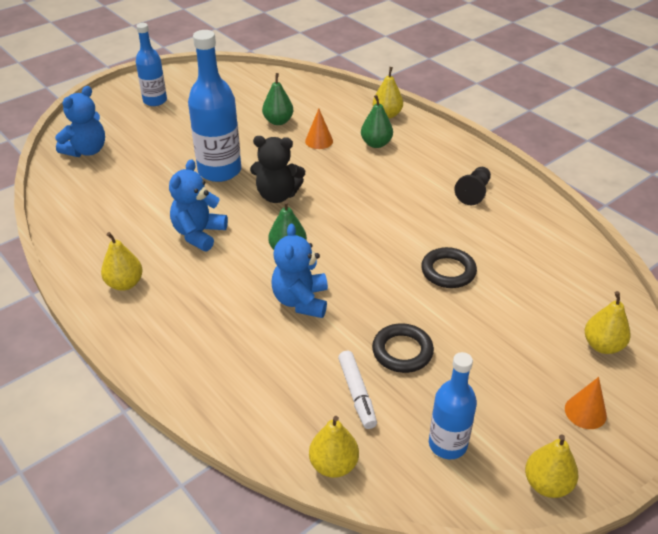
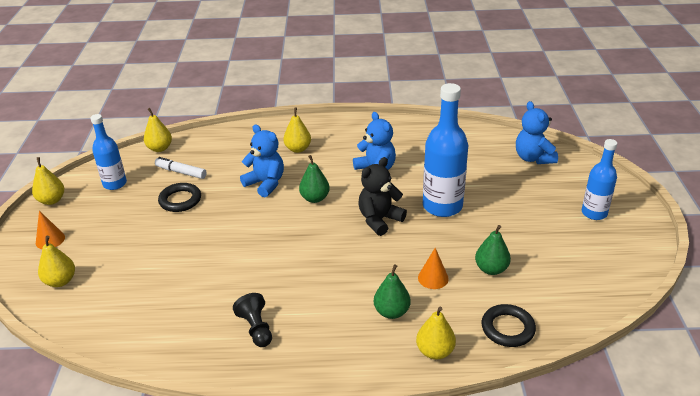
camera: 130 degrees right, 5 degrees down
yellow pear [101,232,143,291] -> yellow pear moved to [283,108,311,153]
black ring [421,247,477,288] -> black ring moved to [482,304,536,347]

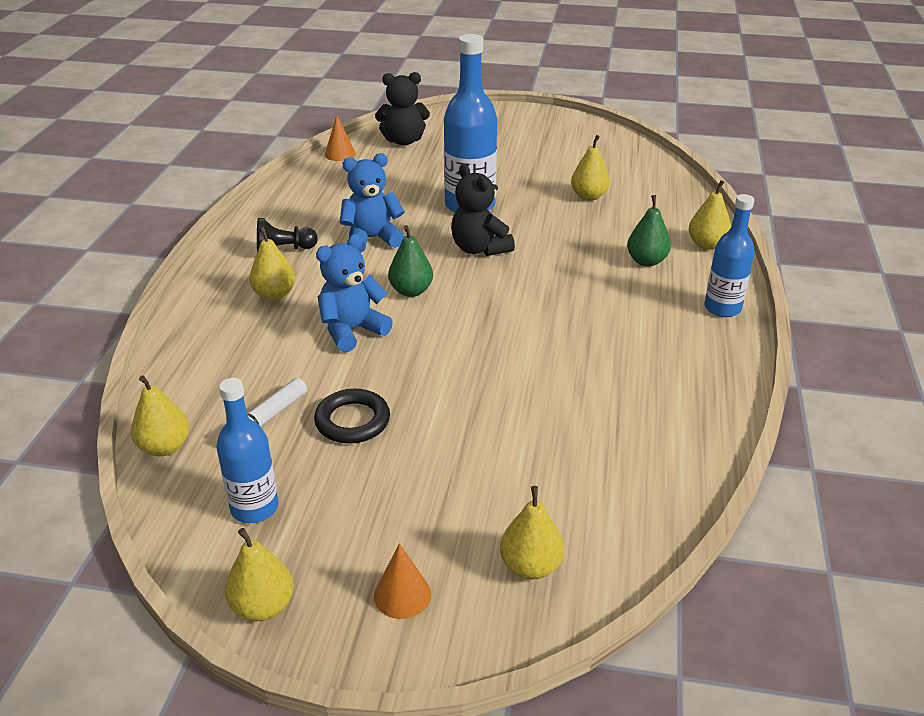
camera: 80 degrees left, 0 degrees up
black pawn [233,293,272,347] -> black pawn moved to [257,218,318,252]
orange cone [418,248,449,289] -> orange cone moved to [325,115,356,161]
green pear [475,225,511,275] -> yellow pear [571,135,610,200]
black ring [482,304,536,347] -> none
blue teddy bear [516,101,558,164] -> black teddy bear [375,72,430,146]
blue bottle [582,139,617,220] -> blue bottle moved to [705,194,755,317]

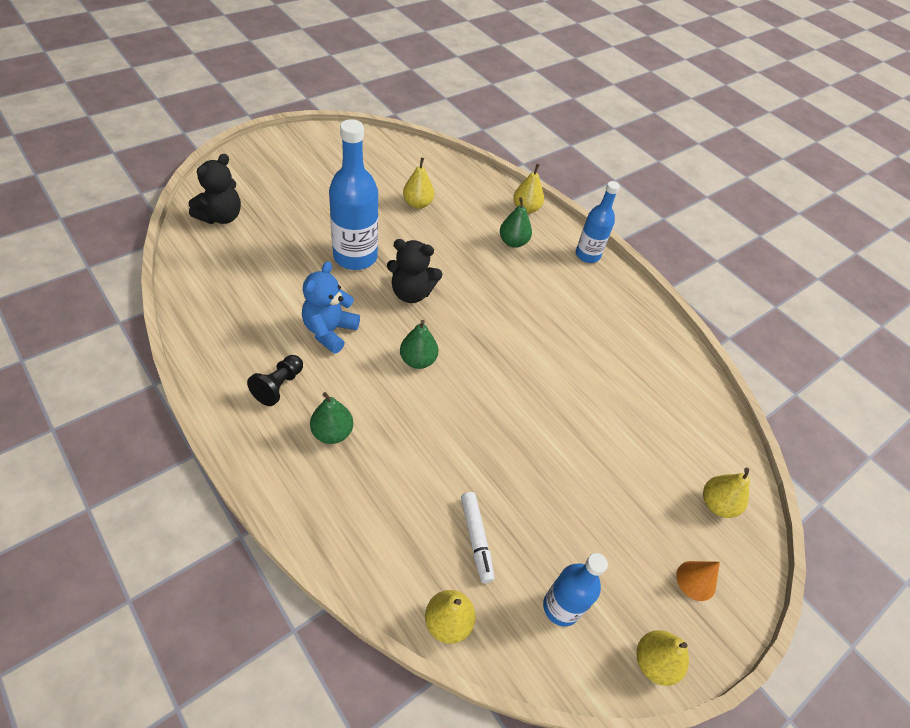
camera: 55 degrees left, 15 degrees up
yellow pear [249,227,295,301] -> green pear [310,392,353,444]
black ring [314,389,390,444] -> none
blue teddy bear [316,234,393,353] -> none
orange cone [325,115,356,161] -> none

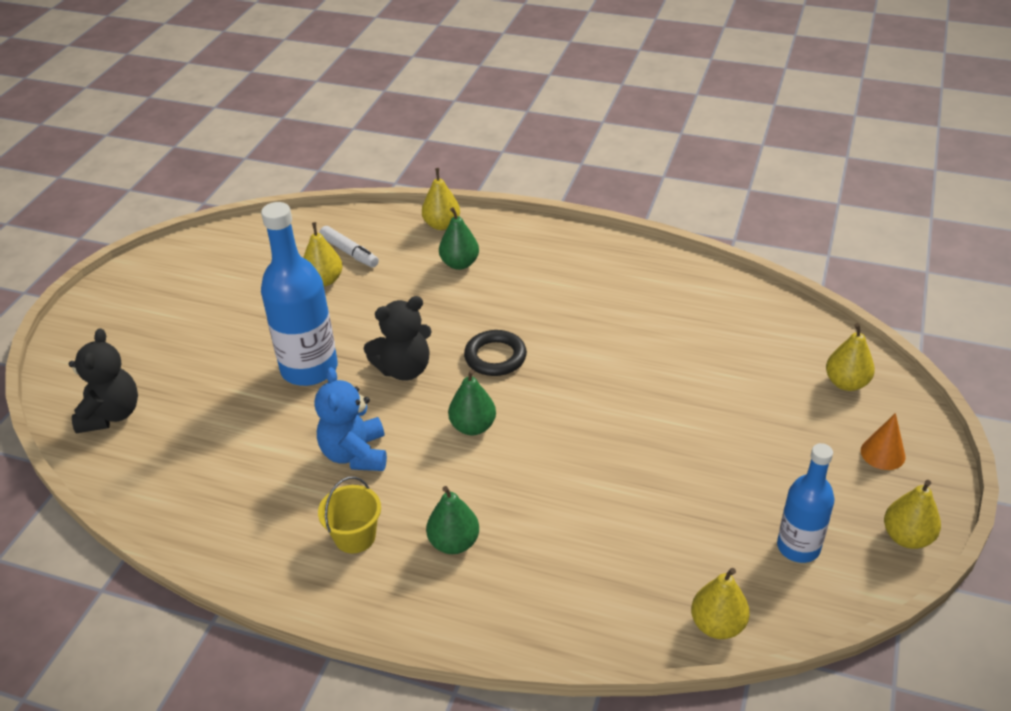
camera: 25 degrees left, 10 degrees down
black pawn [247,355,303,406] -> yellow bucket [318,476,381,553]
white marker [461,492,495,583] -> white marker moved to [319,226,379,268]
blue bottle [576,181,620,263] -> none
none -> black ring [464,330,527,376]

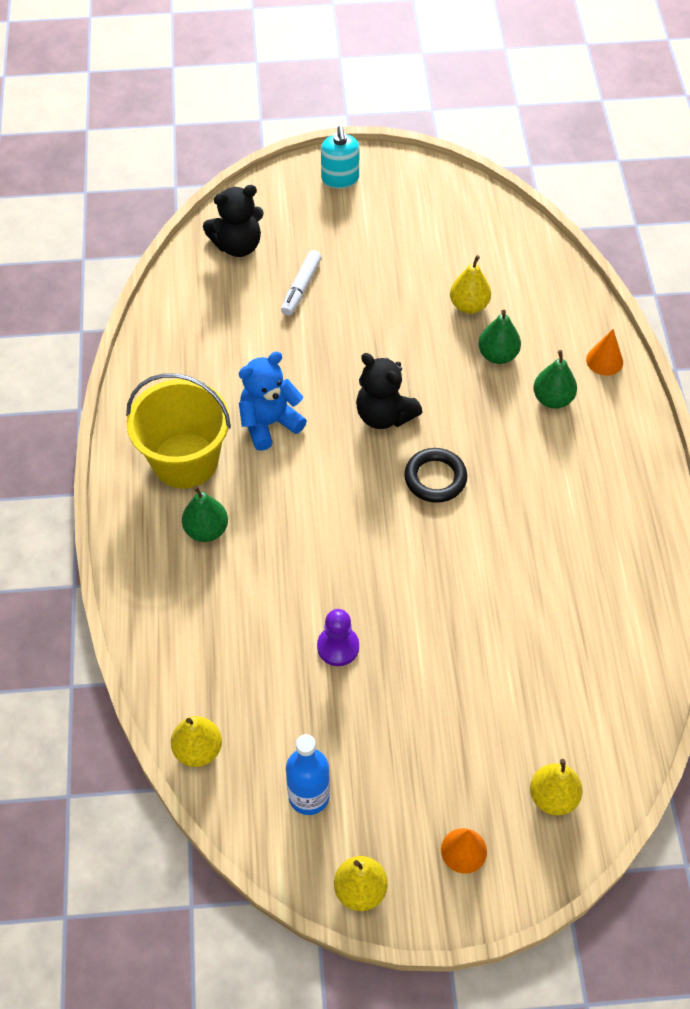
camera: 65 degrees right, 15 degrees up
blue bottle [261,202,338,386] -> none
yellow bucket [318,476,381,553] -> yellow bucket [126,373,231,488], size x1.88
white marker [319,226,379,268] -> white marker moved to [281,250,322,316]
yellow pear [422,168,460,230] -> orange cone [586,329,623,376]
green pear [448,369,496,435] -> green pear moved to [478,310,521,364]
none -> purple pawn [317,609,359,666]
none -> turquoise soap dispenser [321,126,360,188]

